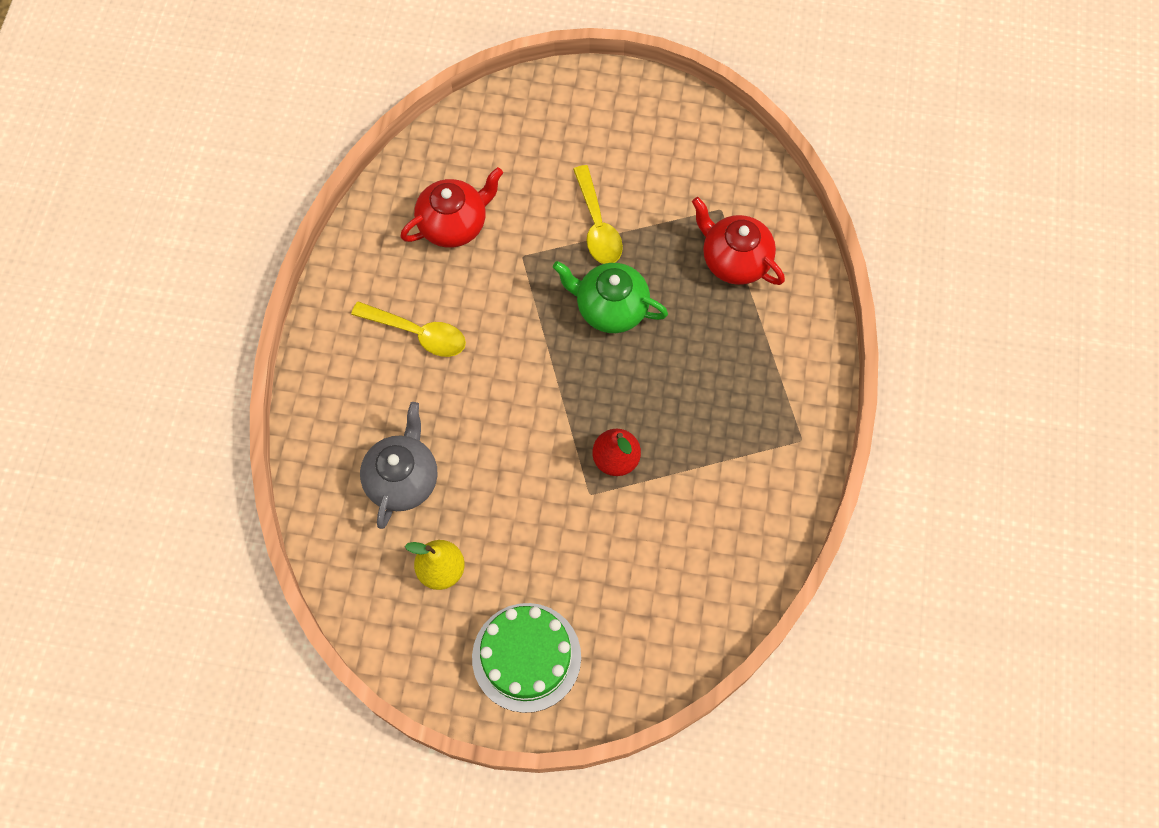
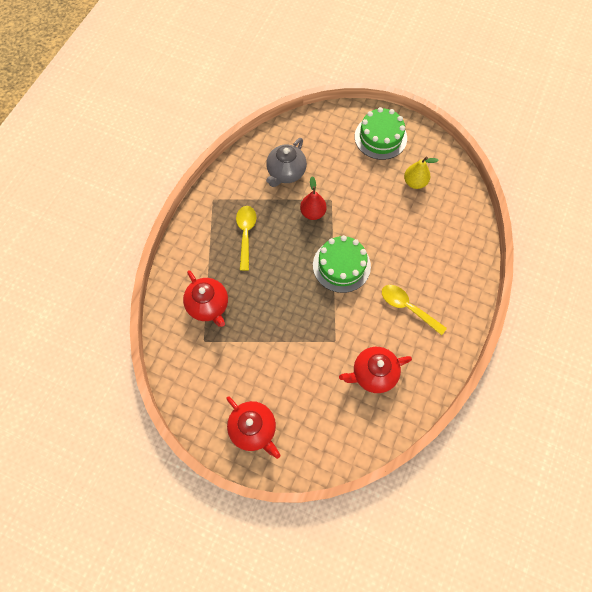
camera: 165 degrees left, 0 degrees up
grey teapot [360,402,438,529] -> grey teapot moved to [266,138,307,187]
green teapot [553,261,668,333] -> none
yellow spoon [573,165,623,264] -> yellow spoon moved to [236,206,256,271]
none -> red teapot [226,397,281,459]
none -> green cake [313,235,371,293]

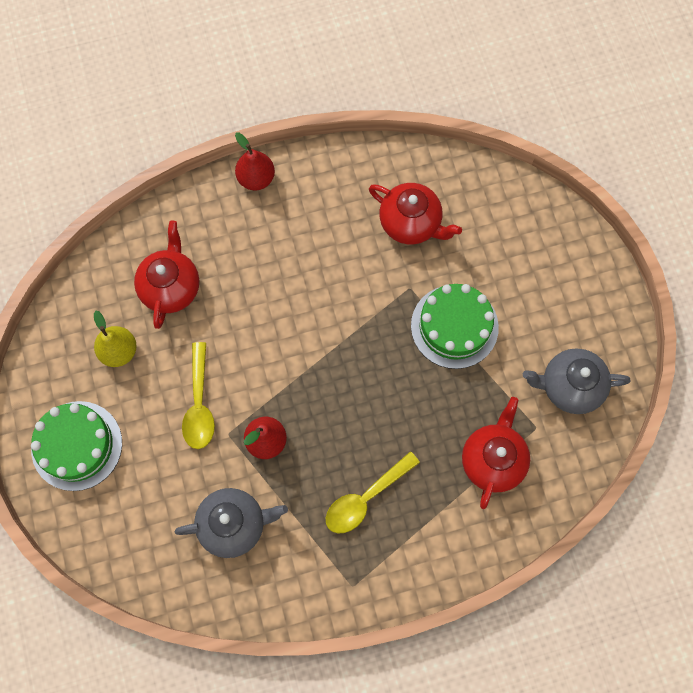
camera: 130 degrees left, 5 degrees up
red teapot [226,397,281,459] -> red teapot moved to [134,220,199,329]
green cake [313,235,371,293] -> green cake moved to [411,284,499,369]
yellow spoon [382,285,447,335] -> yellow spoon moved to [182,342,215,449]
none -> red pear [235,133,275,190]
none -> grey teapot [523,348,630,414]

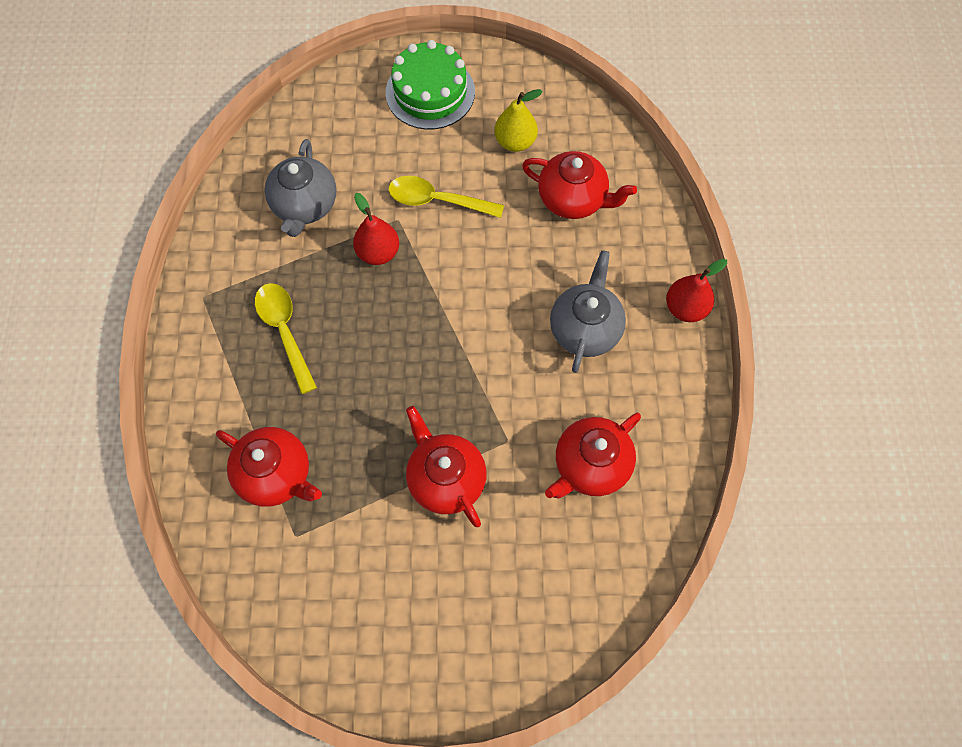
camera: 105 degrees right, 5 degrees down
green cake [411,284,499,369] -> red teapot [406,406,487,527]
grey teapot [523,348,630,414] -> grey teapot moved to [550,250,626,373]

